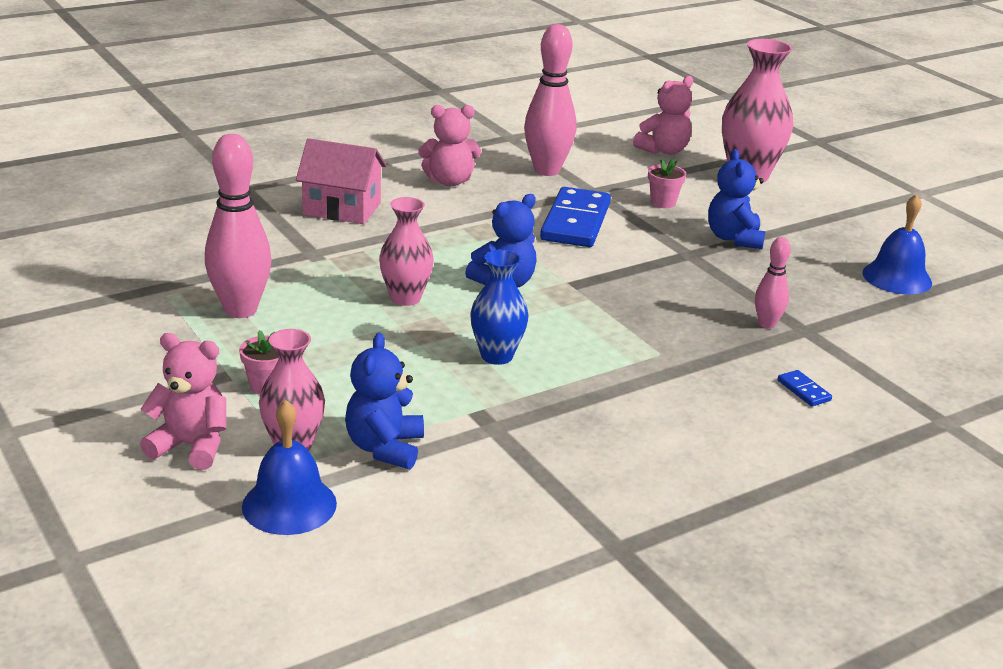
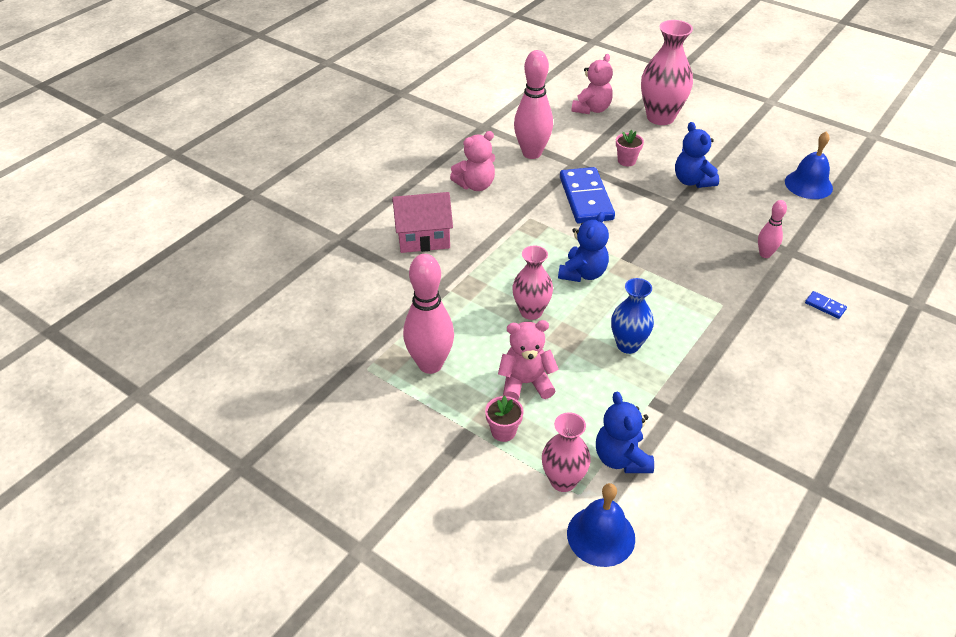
camera: 20 degrees left, 15 degrees up
pink teddy bear [140,333,226,470] -> pink teddy bear moved to [498,320,558,401]

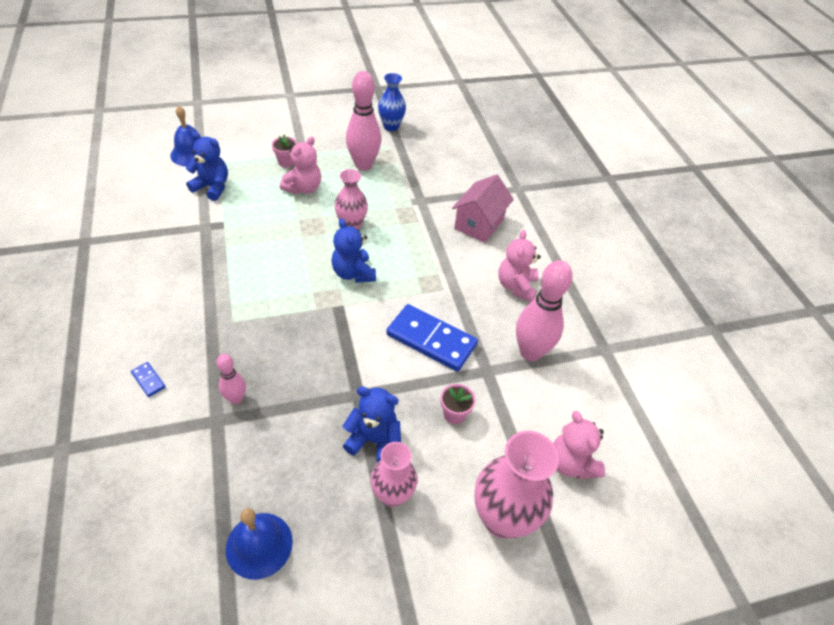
camera: 125 degrees right, 5 degrees up
pink vase [542,412,591,492] -> pink vase moved to [371,442,418,507]
blue vase [611,278,654,354] -> blue vase moved to [378,73,406,131]
blue domino [805,291,847,319] -> blue domino turned 60 degrees clockwise [131,362,166,397]

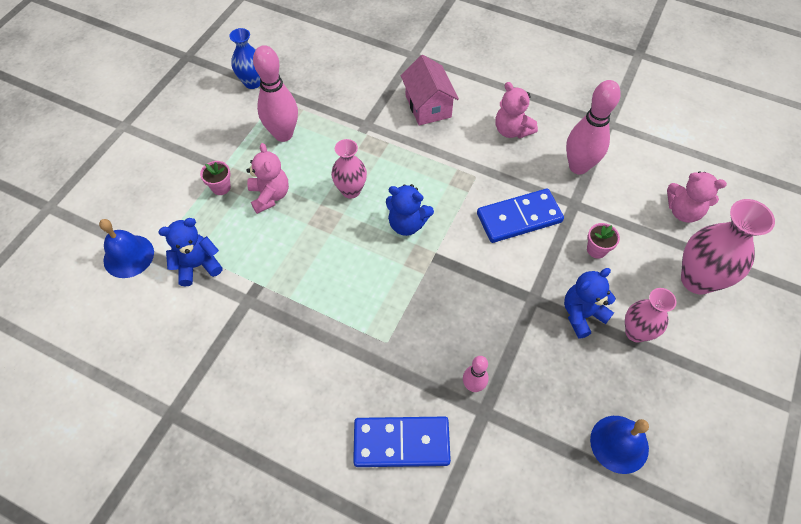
camera: 45 degrees left, 10 degrees up
blue domino [131,362,166,397] -> blue domino [353,417,451,467], size x2.43

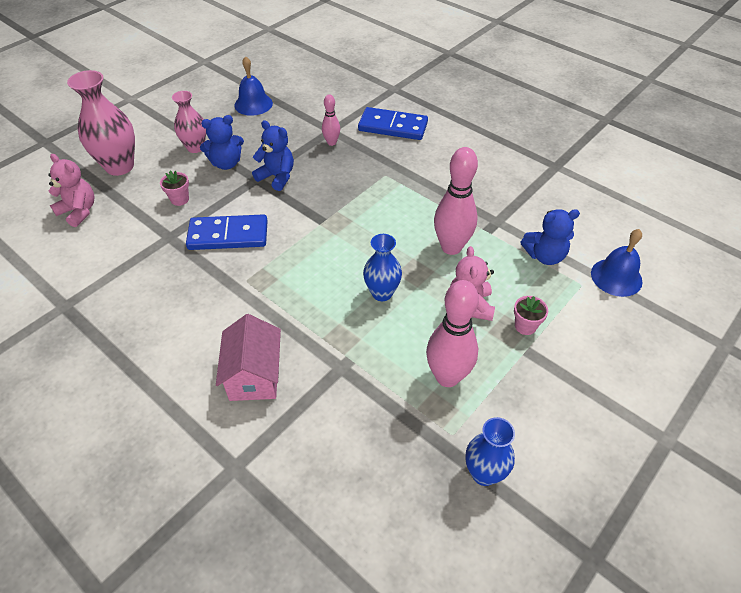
camera: 165 degrees left, 10 degrees down
pink vase [331,139,367,199] -> blue vase [363,234,402,301]
blue teddy bear [386,184,434,236] -> blue teddy bear moved to [252,120,294,191]
pink teddy bear [496,82,538,138] -> none
pink bowling pin [566,80,621,175] -> pink bowling pin moved to [434,147,478,255]

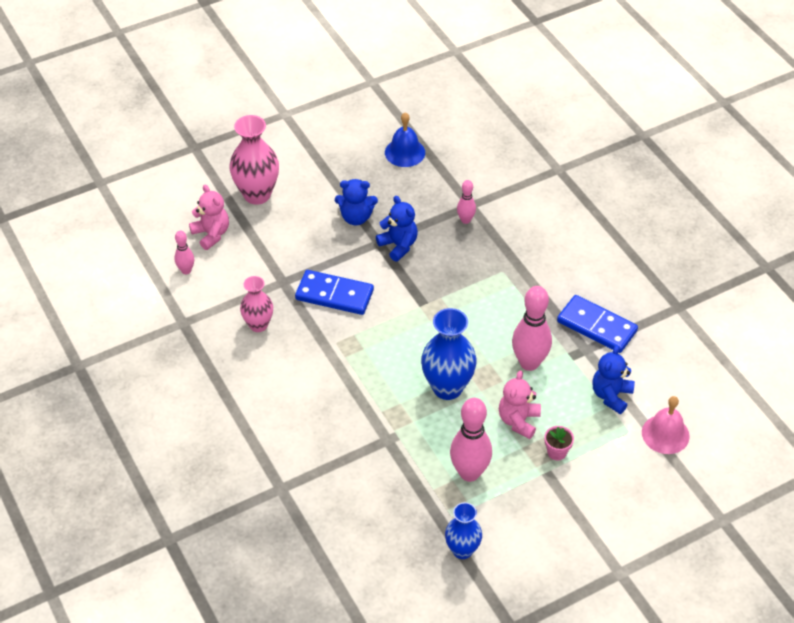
camera: 20 degrees right, 0 degrees up
pink flower pot [160,171,189,206] -> none
pink vase [172,91,206,153] -> pink vase moved to [240,276,273,332]
pink house [216,314,281,401] -> none
blue domino [358,107,428,140] -> blue domino moved to [557,295,638,353]
blue vase [363,234,402,301] -> blue vase [421,308,477,400], size x1.60
blue teddy bear [521,209,580,265] -> blue teddy bear turned 105 degrees clockwise [592,345,635,414]
blue bell [591,229,643,297] -> pink bell [642,396,690,454]
none -> pink bowling pin [174,231,194,274]

